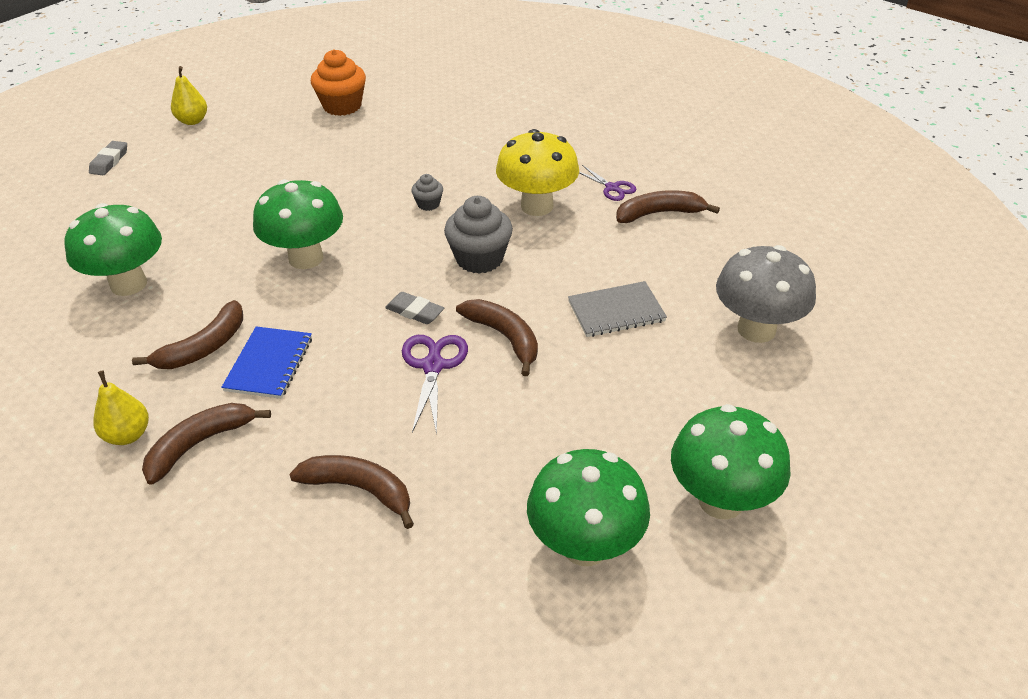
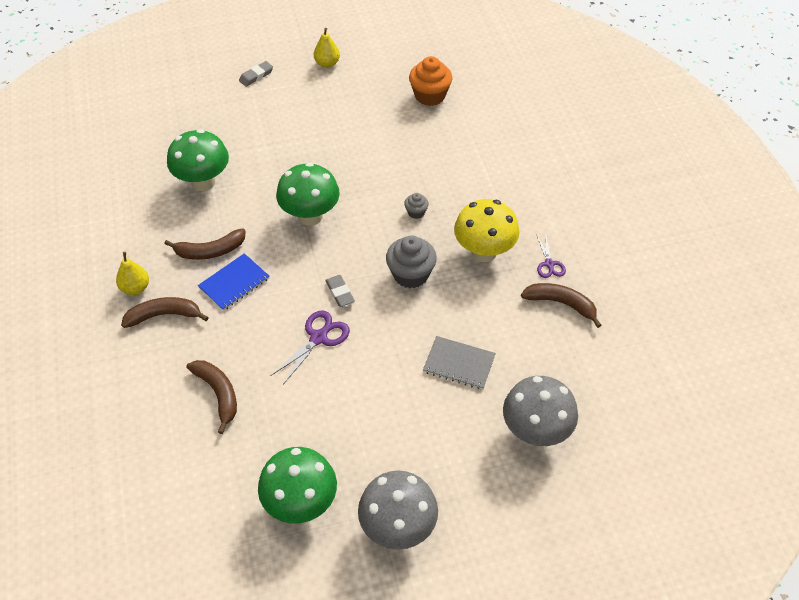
camera: 35 degrees right, 10 degrees up
brown banana [456,299,538,376] -> none
green mushroom [671,404,791,520] -> grey mushroom [358,471,438,550]

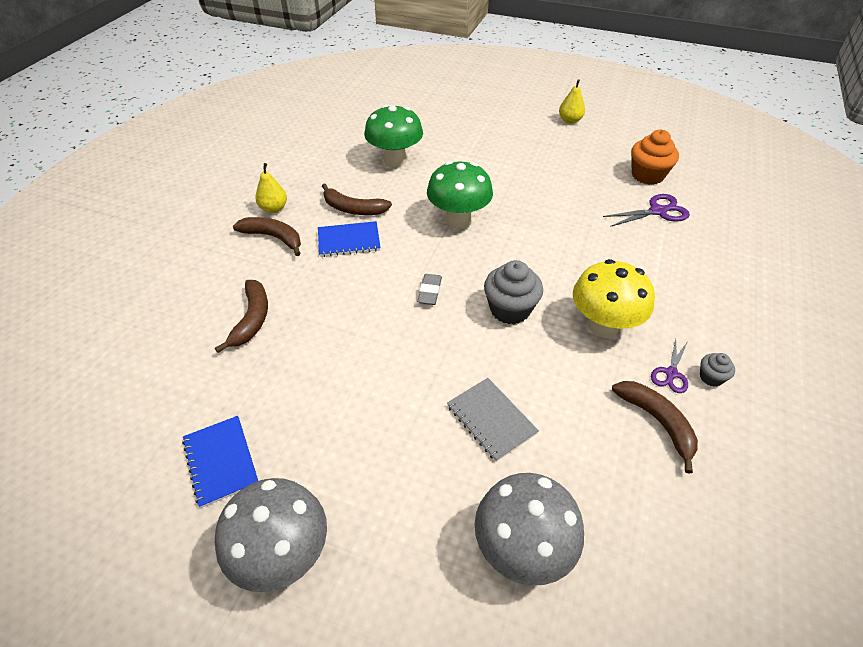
camera: 35 degrees right, 5 degrees down
grey eraser [239,61,273,87] -> none
green mushroom [258,447,337,523] -> blue notebook [182,416,258,508]
purple scissors [270,310,350,385] -> purple scissors moved to [603,194,690,227]
grey cupcake [404,193,429,219] -> grey cupcake moved to [700,353,735,386]

